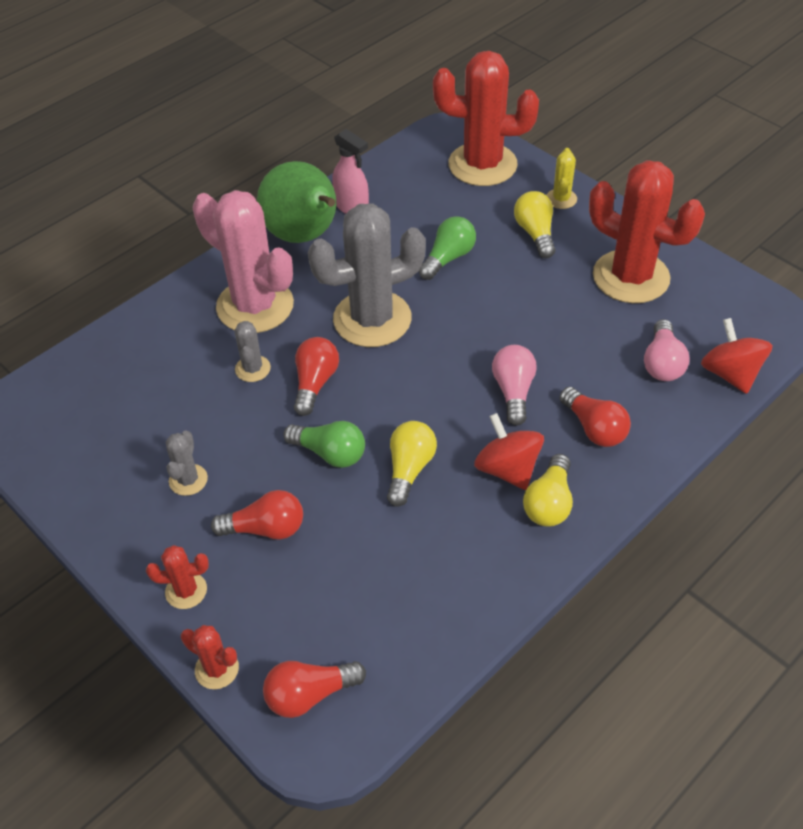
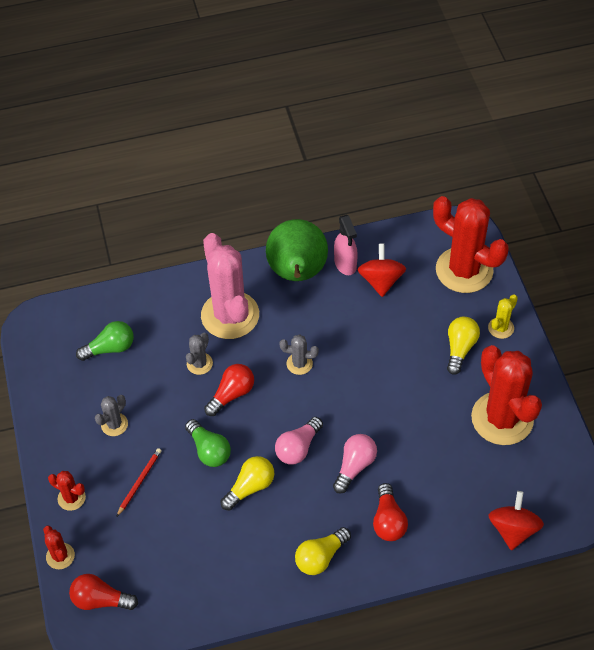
camera: 30 degrees right, 5 degrees up
red light bulb [211,490,303,540] -> red pencil [116,448,162,517]
grey cactus [308,203,426,347] -> grey cactus [279,334,319,375], size x0.44
green light bulb [419,216,476,280] -> green light bulb moved to [76,321,134,361]
red spinning top [474,413,544,490] -> red spinning top moved to [358,244,406,297]
pink light bulb [644,319,690,381] -> pink light bulb moved to [275,417,323,465]

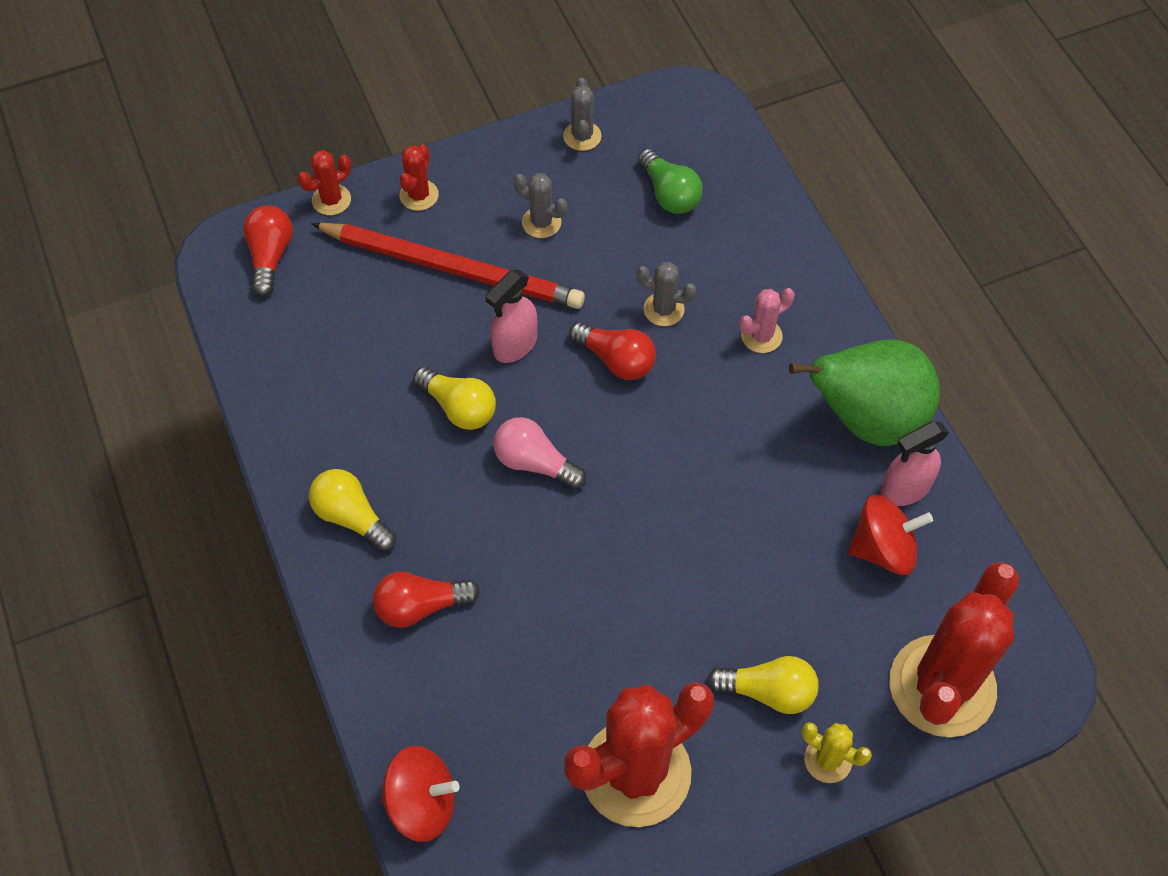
camera: 80 degrees right, 5 degrees up
red pencil [116,448,162,517] -> red pencil [311,223,585,309], size x2.39
green light bulb [185,419,231,467] -> pink spray bottle [485,270,538,363]
pink cactus [201,233,259,339] -> pink cactus [739,288,794,353], size x0.44
grey cactus [279,334,319,375] -> grey cactus moved to [563,78,601,151]
pink light bulb [333,434,377,494] -> none

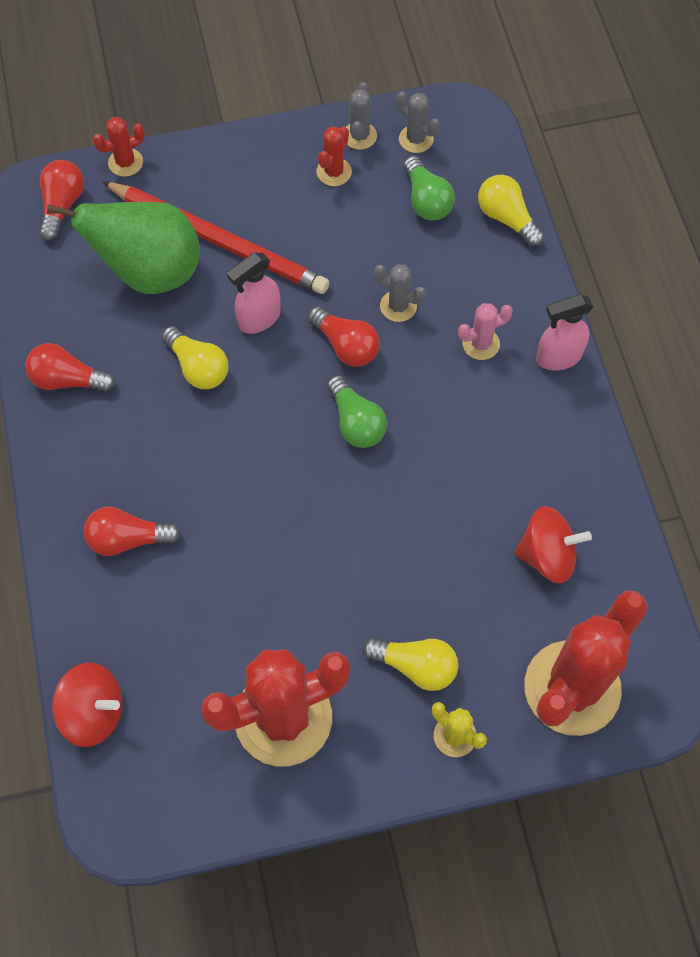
camera: 10 degrees right, 5 degrees up
yellow light bulb [309,469,396,552] -> yellow light bulb moved to [478,175,544,247]
red cactus [400,144,439,211] -> red cactus moved to [316,126,352,186]
pink light bulb [493,417,586,489] -> none
grey cactus [514,173,567,238] -> grey cactus moved to [396,92,440,153]
green pear [789,339,940,446] -> green pear moved to [47,202,200,294]
pink spray bottle [881,421,949,506] -> pink spray bottle moved to [536,294,593,371]
none -> red light bulb [25,343,116,392]
none -> green light bulb [327,375,387,448]

